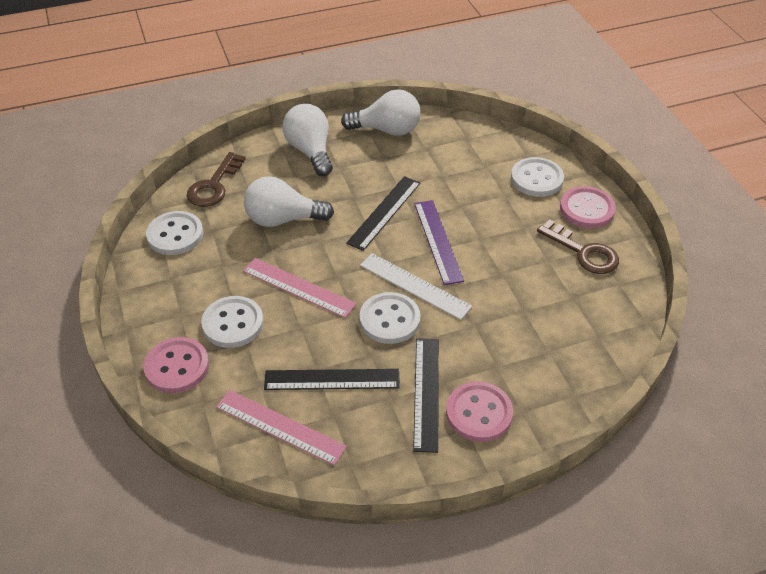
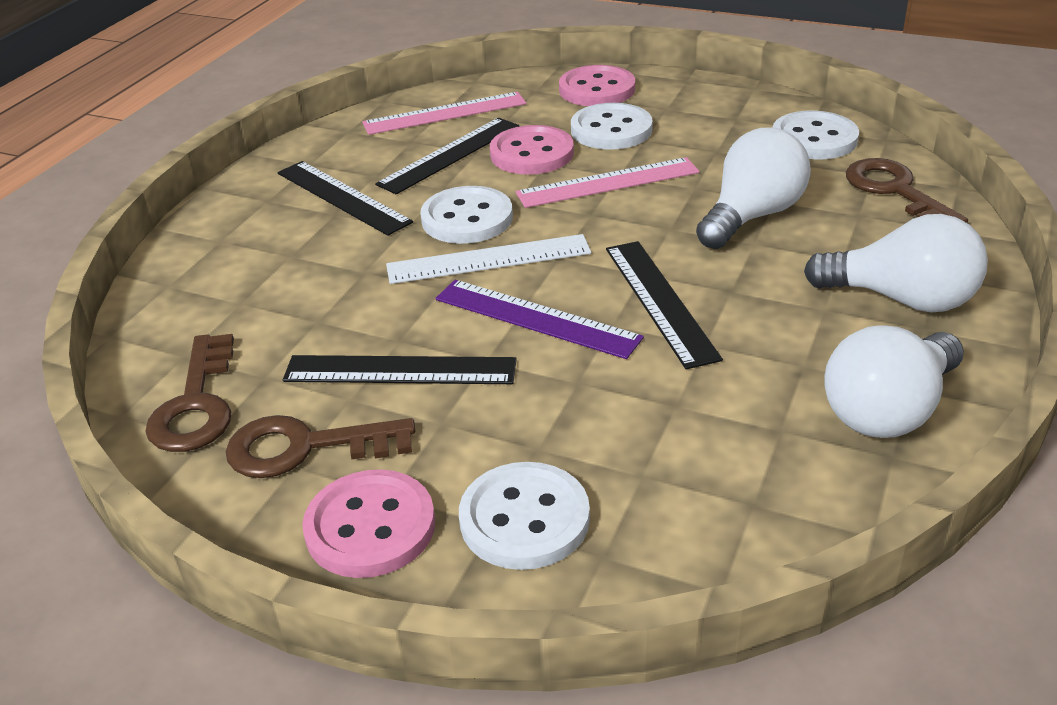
camera: 135 degrees right, 10 degrees down
pink button [446,381,513,442] -> pink button moved to [490,125,574,175]
none -> brown key [145,334,234,452]
none -> black ruler [283,355,517,384]

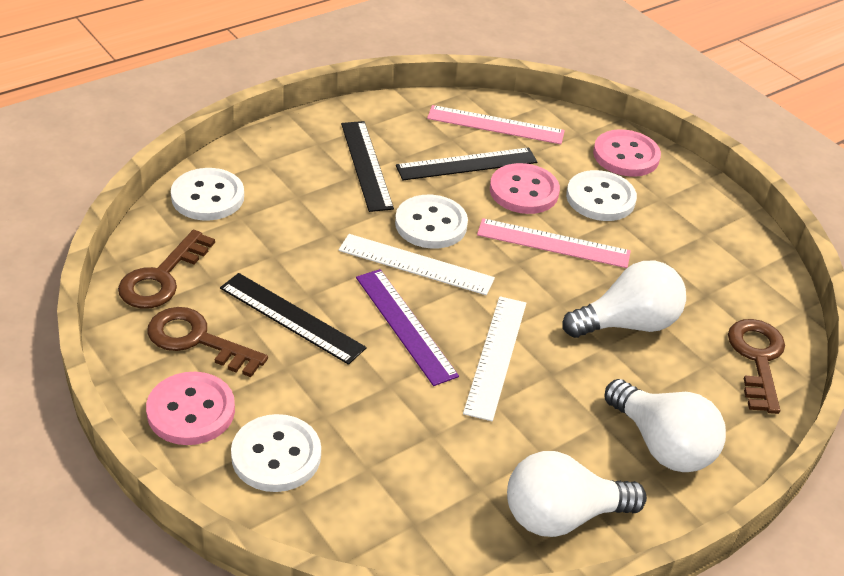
camera: 25 degrees right, 5 degrees up
black ruler [606,241,723,369] -> white ruler [463,296,526,421]
white button [773,111,859,159] -> white button moved to [171,168,244,220]

